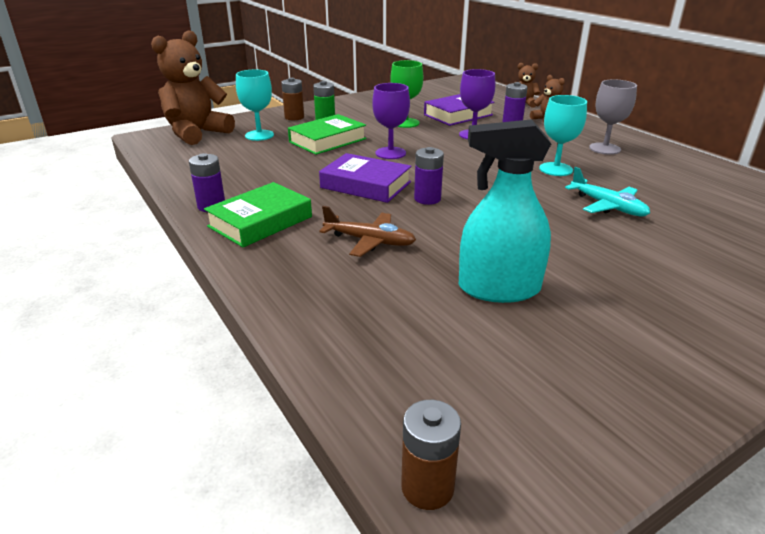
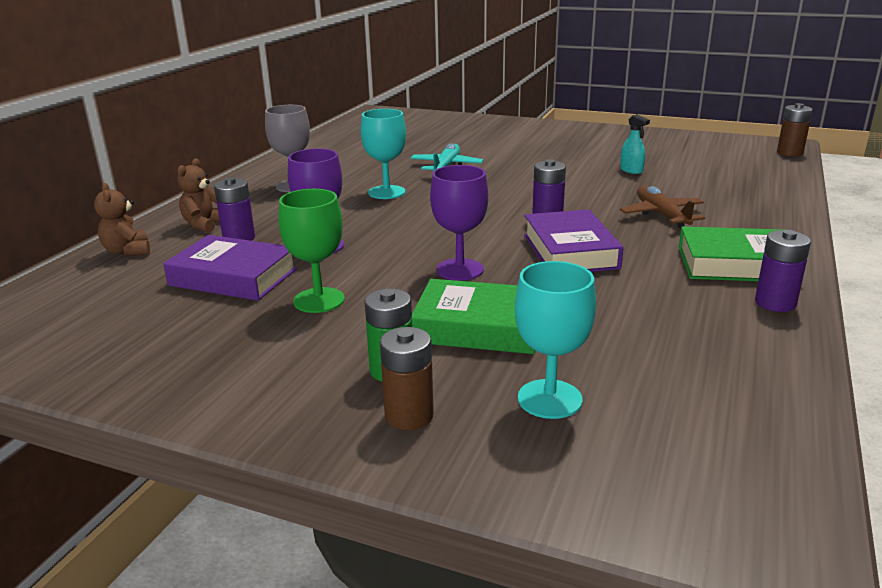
camera: 125 degrees left, 5 degrees down
brown teddy bear [151,30,235,145] -> none
turquoise spray bottle [459,119,551,303] -> turquoise spray bottle [620,114,650,174], size x0.44

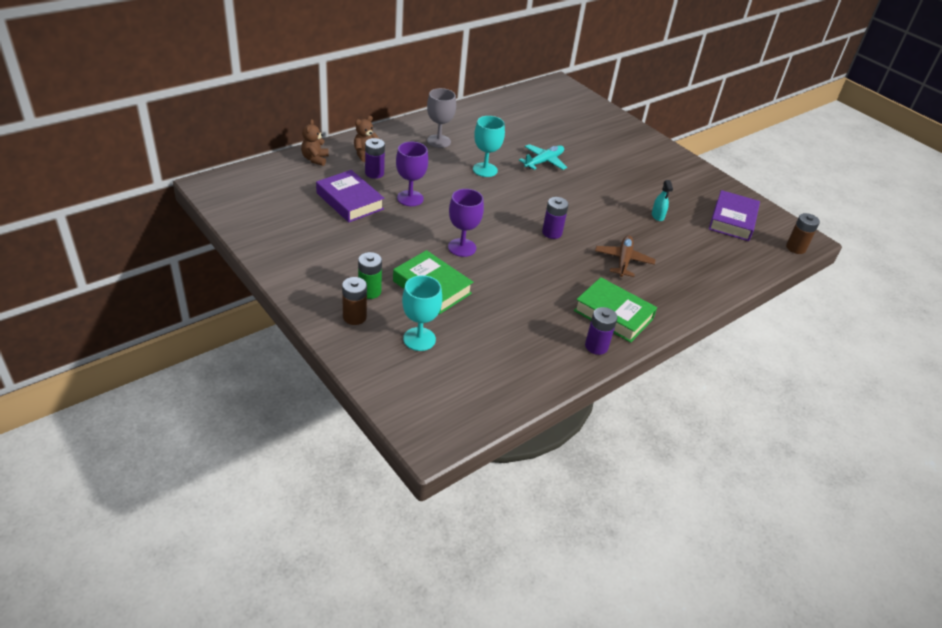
camera: 25 degrees right, 15 degrees up
green goblet [279,189,345,313] -> none
purple book [524,209,623,272] -> purple book moved to [709,190,760,241]

